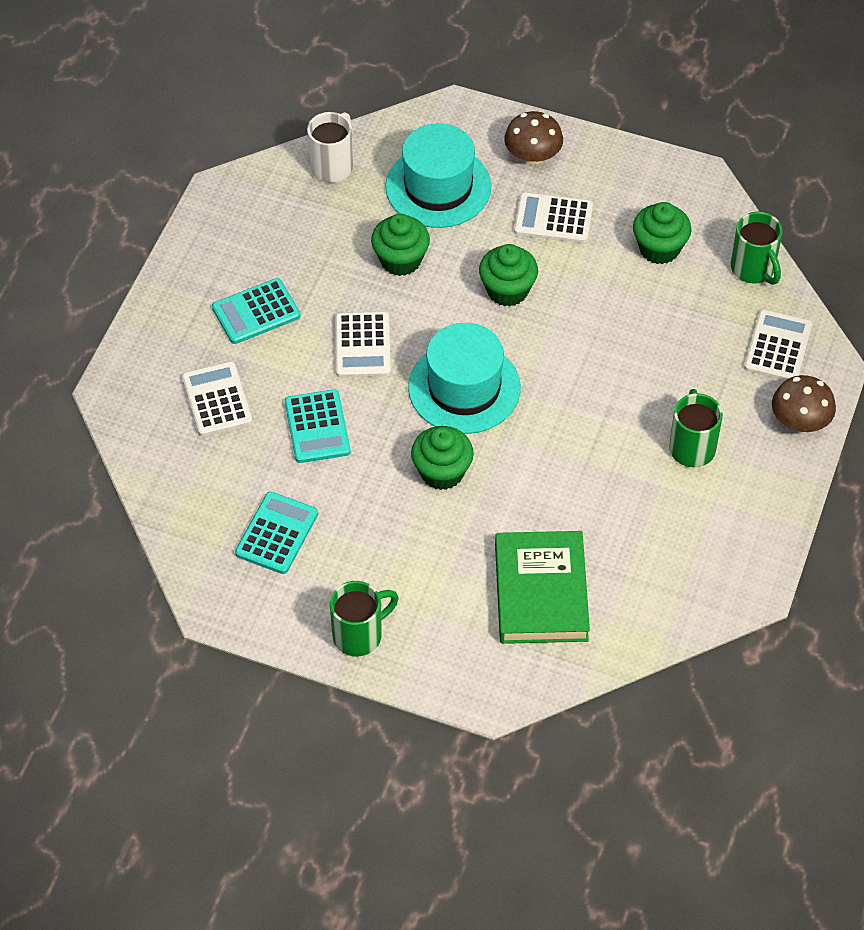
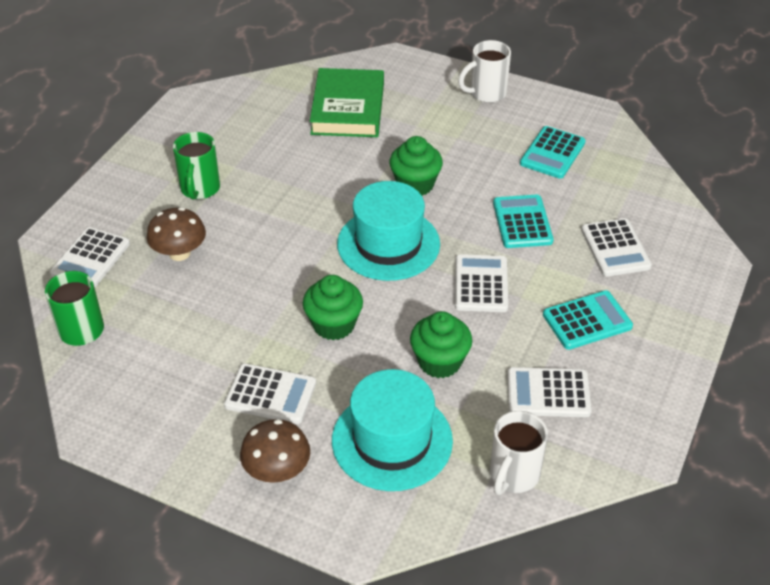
camera: 175 degrees left, 10 degrees down
green mug [330,581,399,656] -> white mug [458,40,511,103]
green cupcake [633,202,692,264] -> none
brown mushroom [772,375,836,432] -> brown mushroom moved to [147,207,206,261]
none -> white calculator [507,367,591,417]

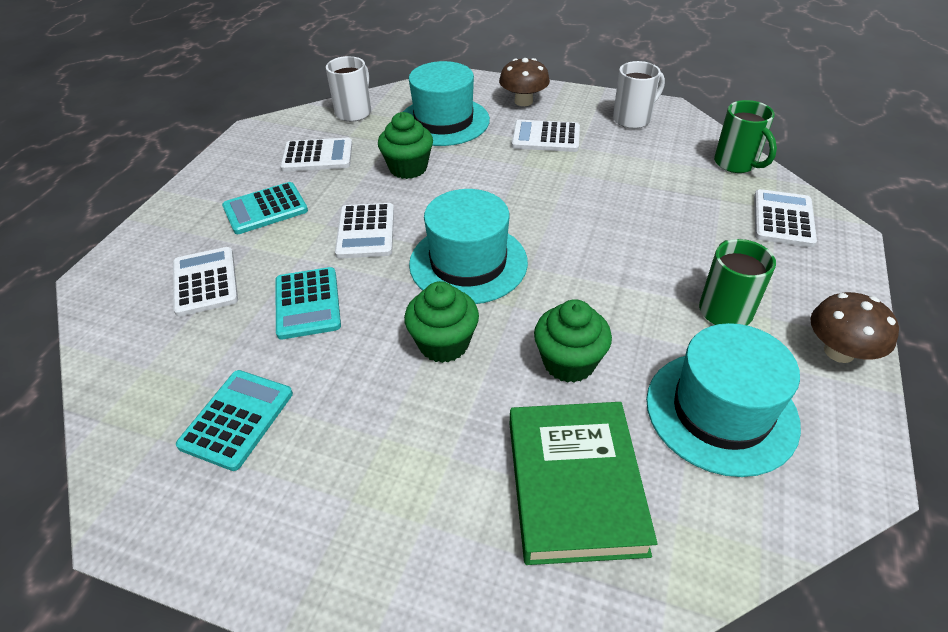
camera: 175 degrees right, 0 degrees up
brown mushroom [147,207,206,261] -> brown mushroom moved to [810,292,899,363]
green cupcake [303,275,363,340] -> green cupcake moved to [534,299,612,383]
white mug [458,40,511,103] -> white mug moved to [613,61,665,129]
none -> turquoise hat [646,323,801,477]

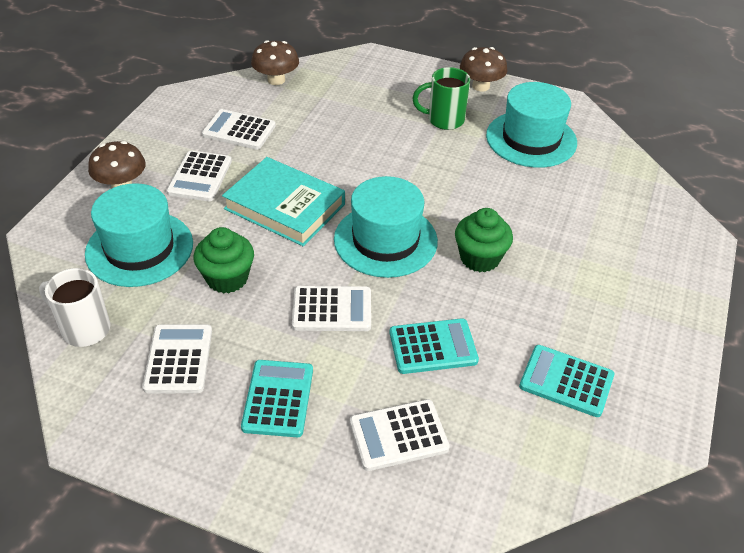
camera: 90 degrees left, 0 degrees up
turquoise calculator [222,182,308,234] -> turquoise calculator turned 150 degrees counterclockwise [241,360,313,437]
green book [510,402,658,565] -> none
green cupcake [534,299,612,383] -> none
white mug [613,61,665,129] -> none
green mug [714,100,777,173] -> brown mushroom [251,40,299,85]
white calculator [754,189,817,247] -> white calculator moved to [202,109,276,150]
none -> turquoise book [222,157,345,246]

